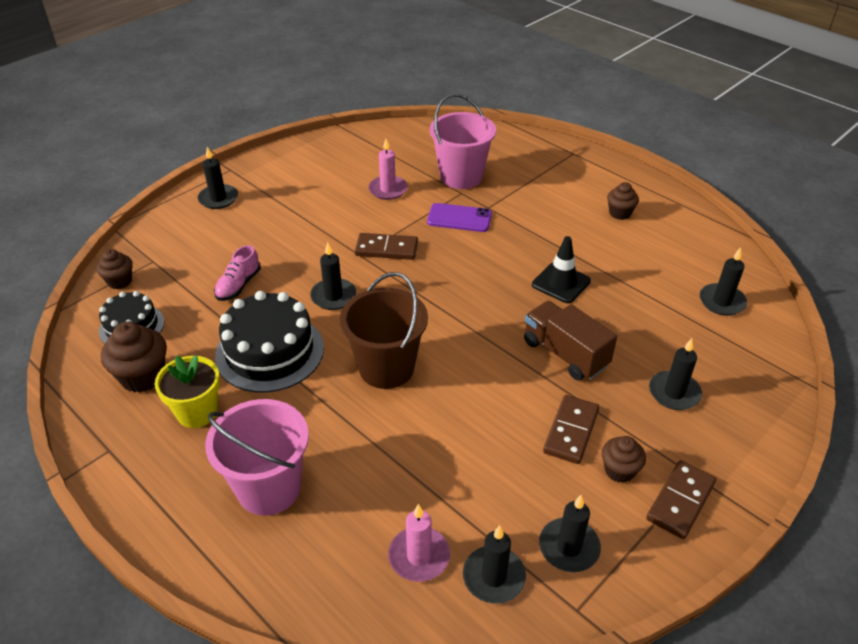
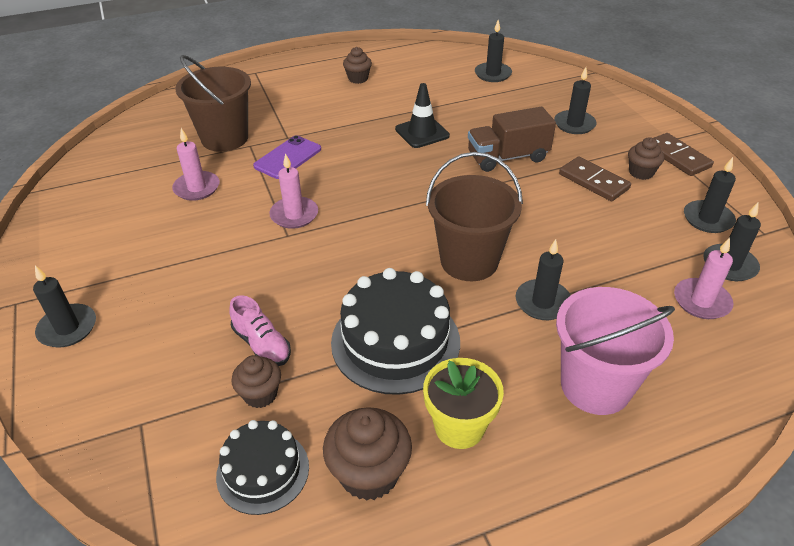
camera: 65 degrees left, 0 degrees up
brown cupcake [97,249,133,289] -> brown cupcake moved to [231,355,281,408]
black candle [310,242,356,310] -> black candle moved to [516,239,571,320]
brown domino [355,233,418,260] -> pink candle [269,153,318,229]
pink bucket [430,94,496,189] -> brown bucket [175,55,251,152]

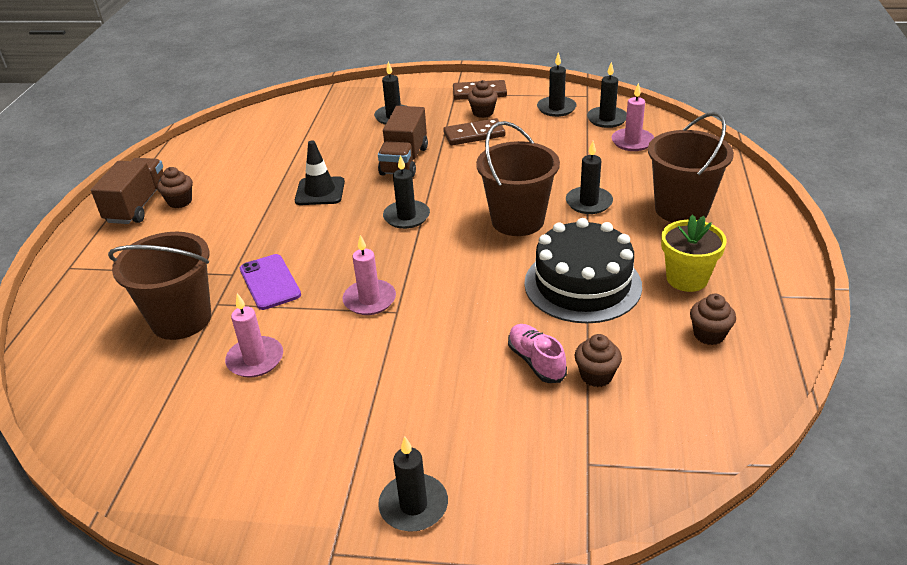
camera: 60 degrees left, 5 degrees down
black cake [216,420,309,515] -> none
pink shoe [229,295,291,366] -> pink shoe turned 105 degrees counterclockwise [508,324,567,383]
brown cupcake [323,407,412,501] -> brown cupcake [690,294,736,345], size x0.62
black candle [475,20,512,82] -> black candle moved to [383,155,430,229]
pink bucket [556,287,675,415] -> brown bucket [648,112,734,223]
none -> brown truck [91,158,164,224]

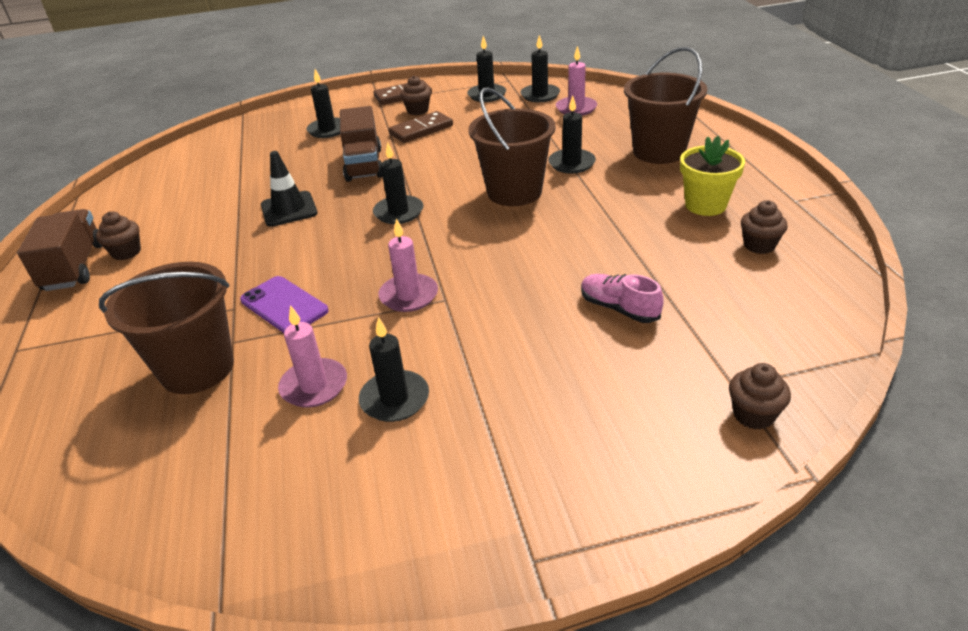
camera: 20 degrees left, 0 degrees up
black candle [378,437,448,532] -> black candle moved to [359,317,429,422]
black cake [524,218,642,323] -> none
brown cupcake [575,334,622,387] -> brown cupcake moved to [729,363,791,430]

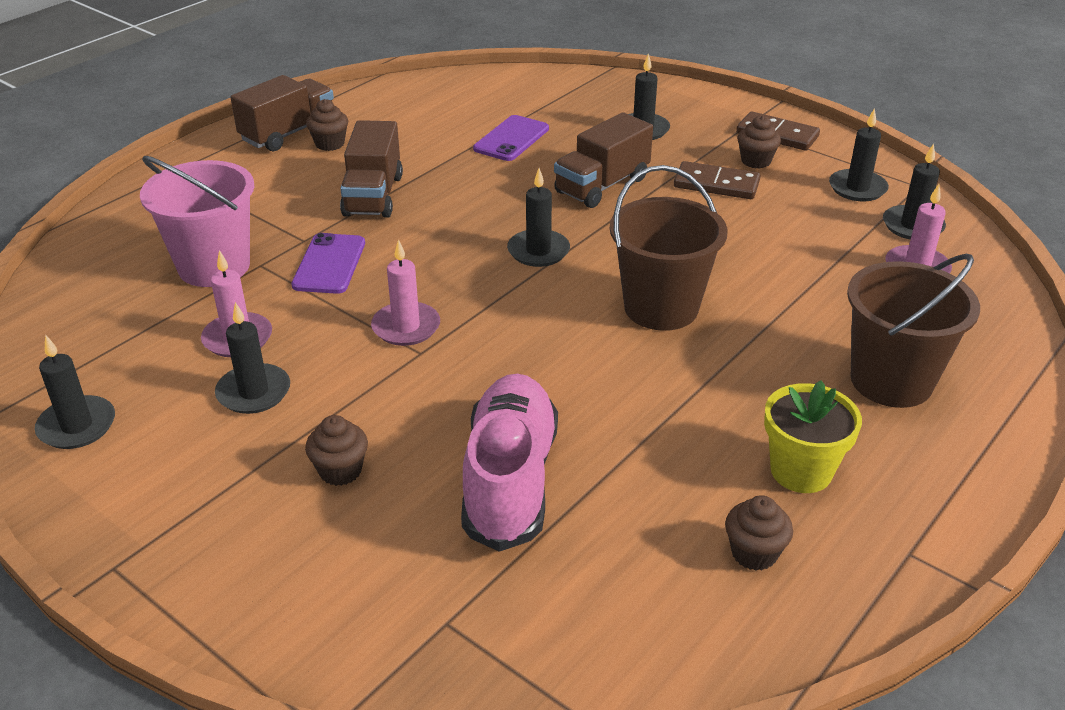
camera: 50 degrees right, 0 degrees up
brown bucket [99,262,234,394] -> pink bucket [140,156,255,287]
black traffic cone [261,151,318,227] -> none
black candle [548,95,596,174] -> black candle moved to [34,334,115,449]
pink shoe [581,274,664,323] -> pink shoe [461,374,558,552], size x1.92
brown cupcake [729,363,791,430] -> brown cupcake moved to [305,415,368,486]
none -> brown truck [340,120,403,218]
none -> purple phone [473,115,549,161]

